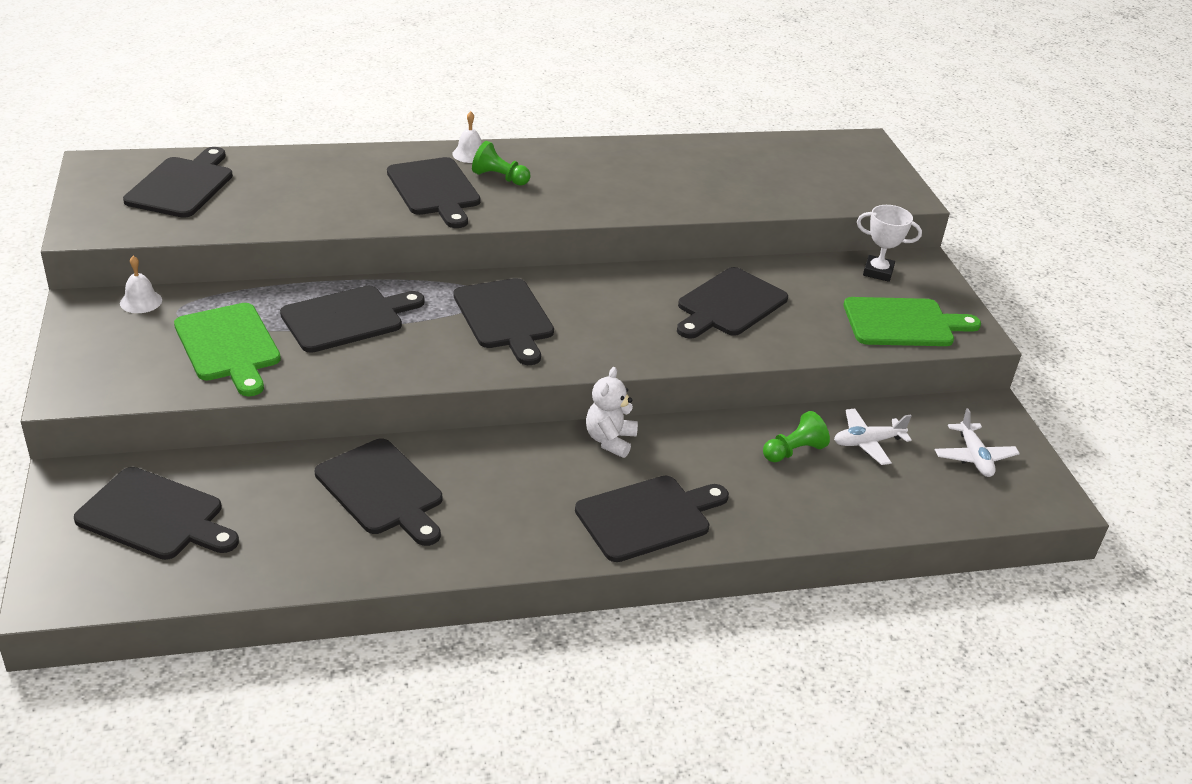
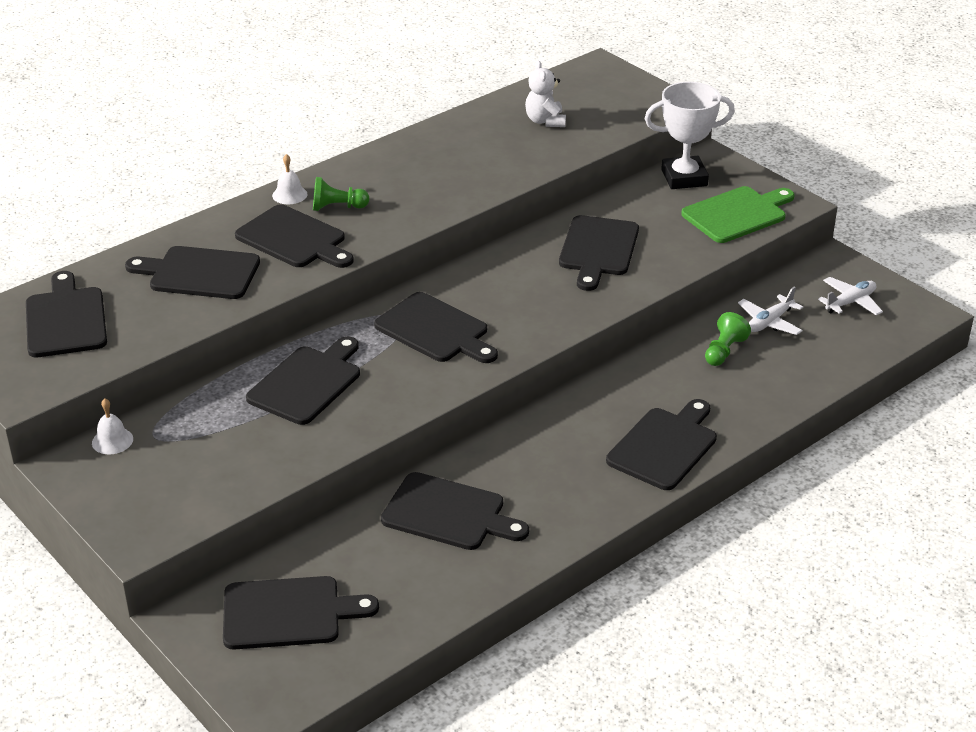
camera: 25 degrees left, 0 degrees up
green cutting board [174,303,281,396] -> none
white teddy bear [586,367,638,458] -> white teddy bear moved to [525,61,566,127]
white trophy [857,205,922,282] -> white trophy [645,82,735,189], size x1.55
white plane [935,408,1020,477] -> white plane turned 90 degrees counterclockwise [818,277,883,315]
none -> black cutting board [125,246,260,299]

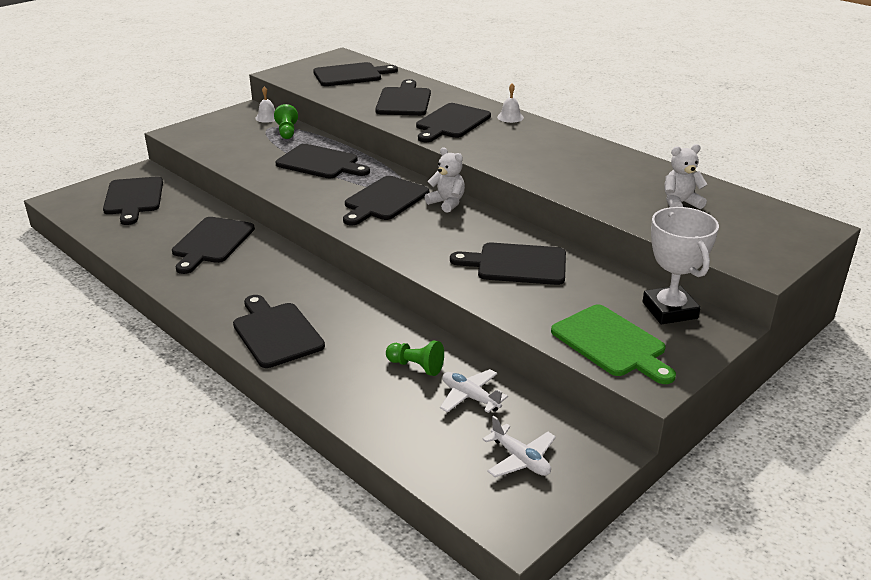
camera: 85 degrees right, 5 degrees down
green pawn [313,177,369,211] -> green pawn moved to [274,104,298,139]
black cutting board [606,399,717,490] -> black cutting board turned 150 degrees counterclockwise [233,295,325,368]
none -> white teddy bear [425,147,465,213]

